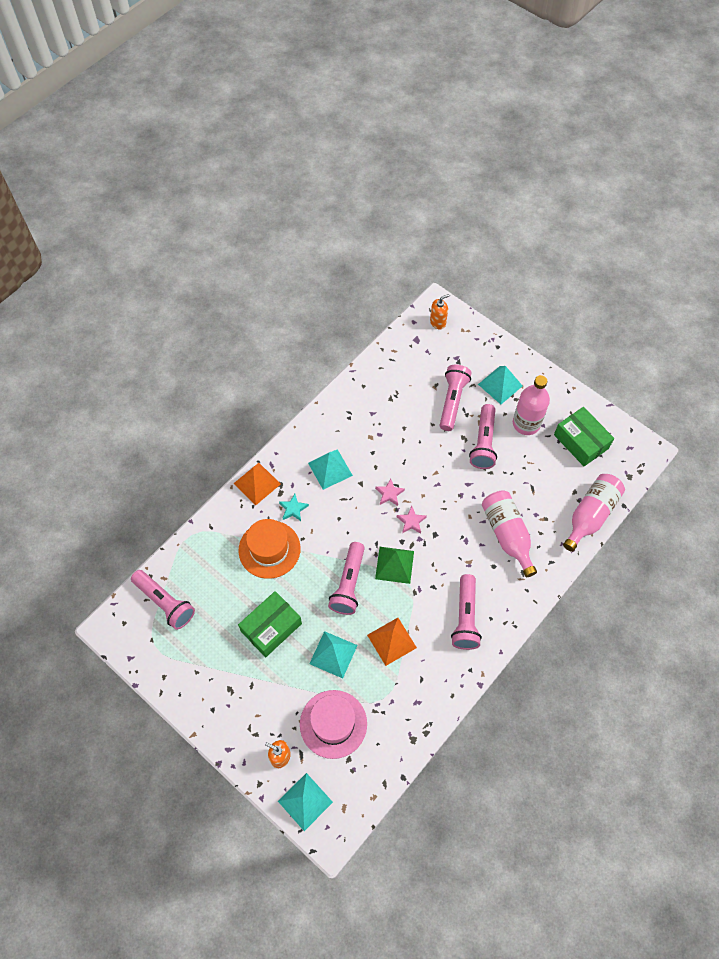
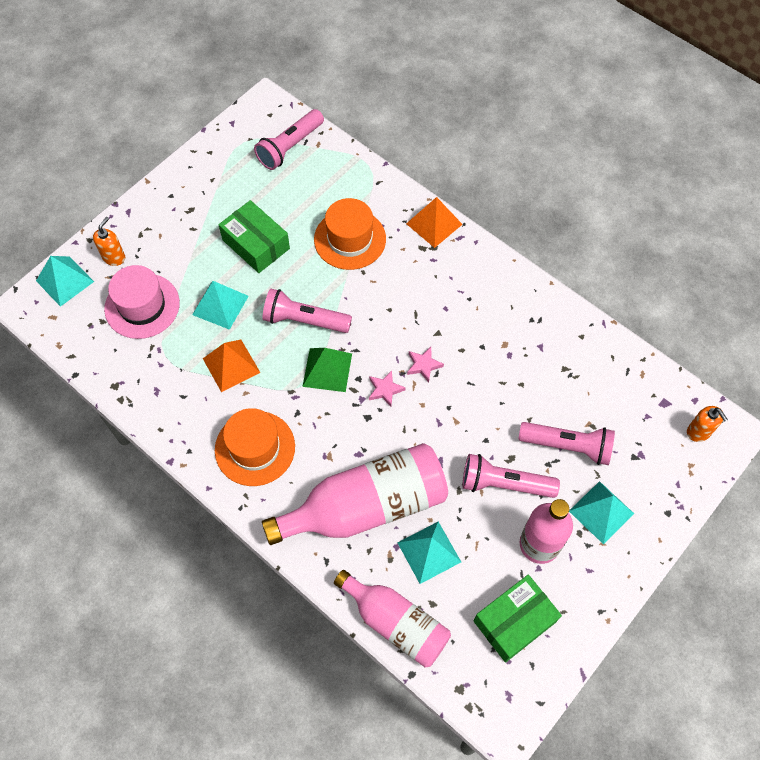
camera: 90 degrees right, 0 degrees up
turquoise star [279,494,309,521] -> none
turquoise pyramid [308,449,353,490] -> turquoise pyramid moved to [397,522,461,584]
pink flashlight [451,574,482,650] -> orange hat [215,408,295,486]
pink bottle [482,490,537,577] -> pink bottle [262,443,448,545], size x1.52

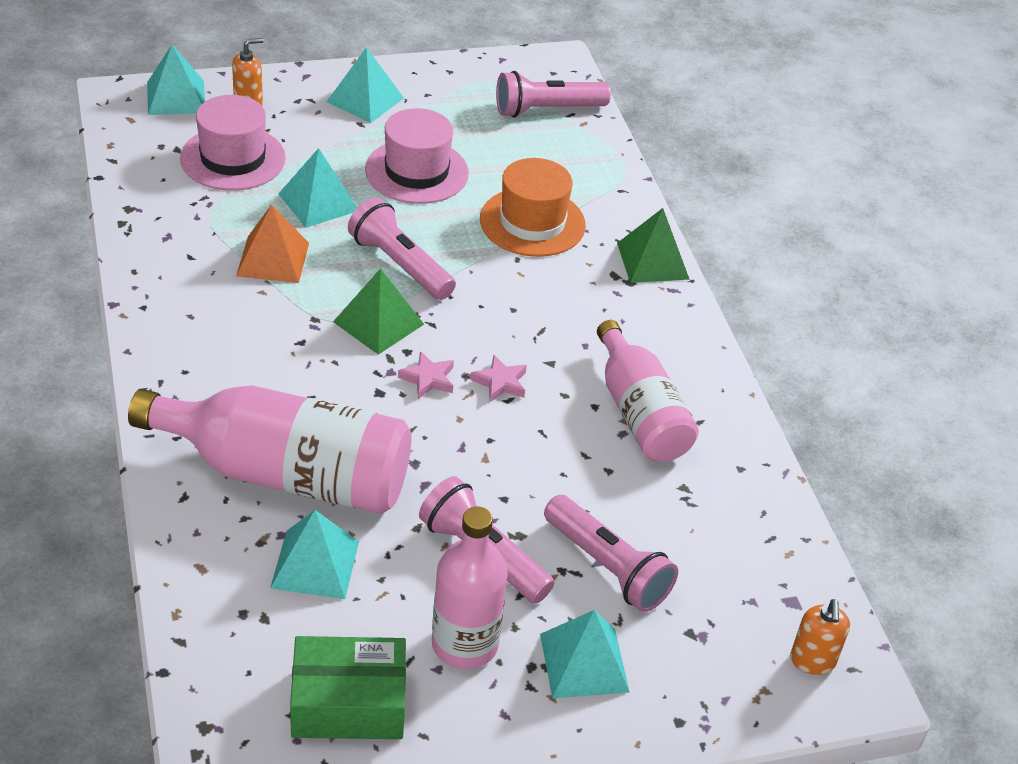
camera: 30 degrees right, 20 degrees down
orange hat [215,408,295,486] -> none
green box [219,200,290,273] -> pink hat [365,108,469,204]
pink bottle [334,570,451,668] -> pink bottle moved to [597,320,699,462]
orange pyramid [406,197,463,248] -> green pyramid [617,208,690,283]
none -> turquoise pyramid [327,47,404,123]

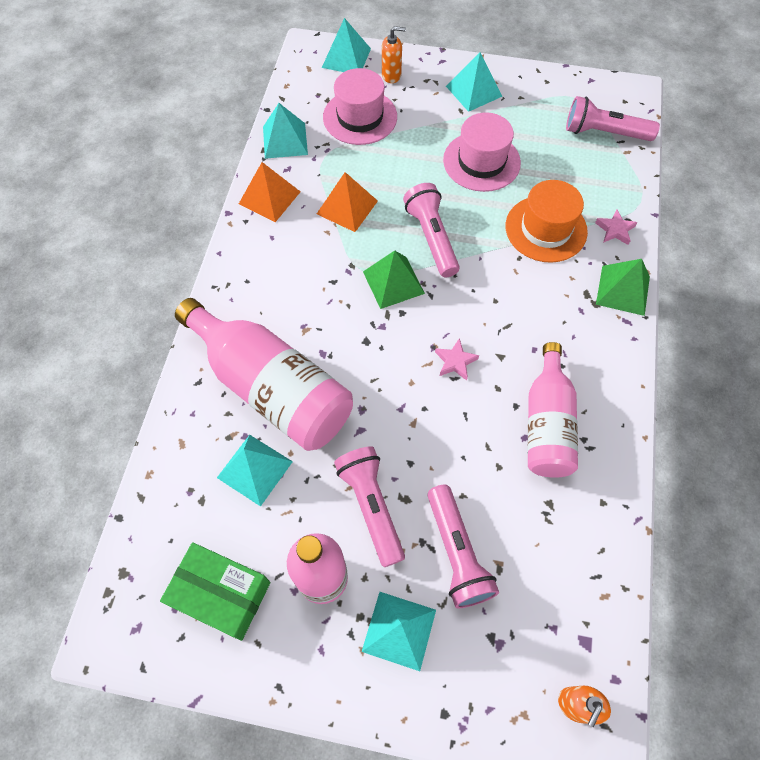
camera: 30 degrees right, 20 degrees up
turquoise pyramid [279,148,357,228] -> turquoise pyramid moved to [263,103,308,159]
pink star [398,351,454,399] -> pink star moved to [595,210,638,245]
none -> orange pyramid [239,162,300,222]

